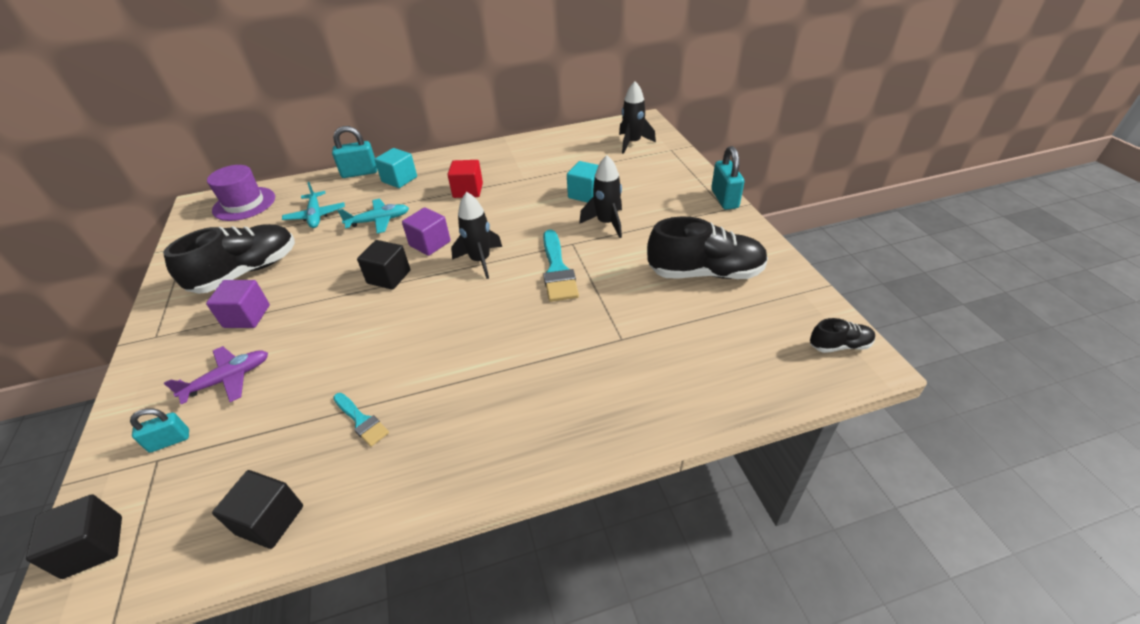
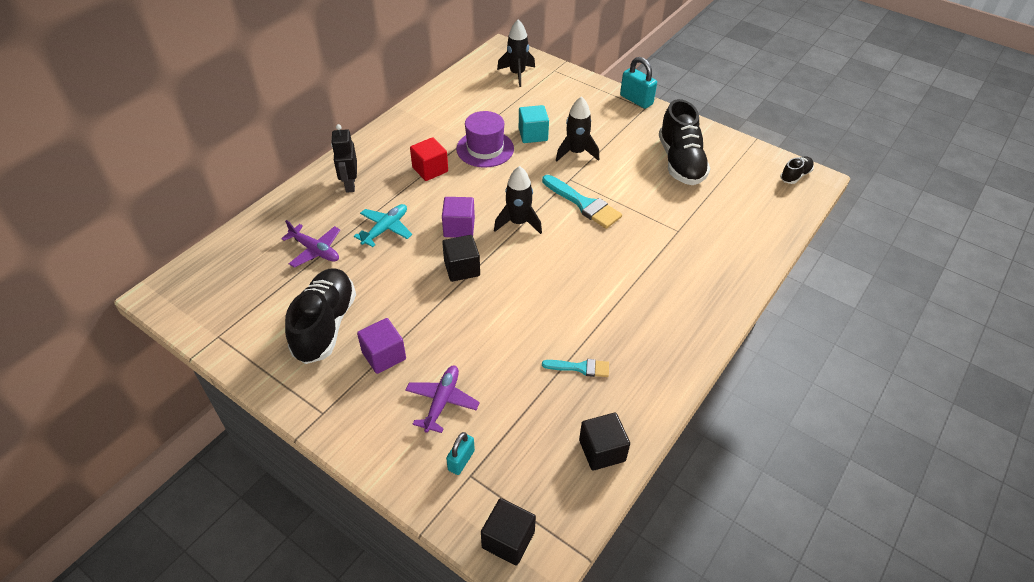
camera: 40 degrees left, 5 degrees up
purple hat [207,165,275,221] -> purple hat moved to [456,111,514,168]
turquoise plane [282,182,345,228] -> purple plane [281,220,340,268]
turquoise padlock [332,126,377,178] -> none
turquoise cube [374,148,417,188] -> black robot [331,124,357,193]
black shoe [647,217,768,279] -> black shoe turned 120 degrees clockwise [659,99,710,185]

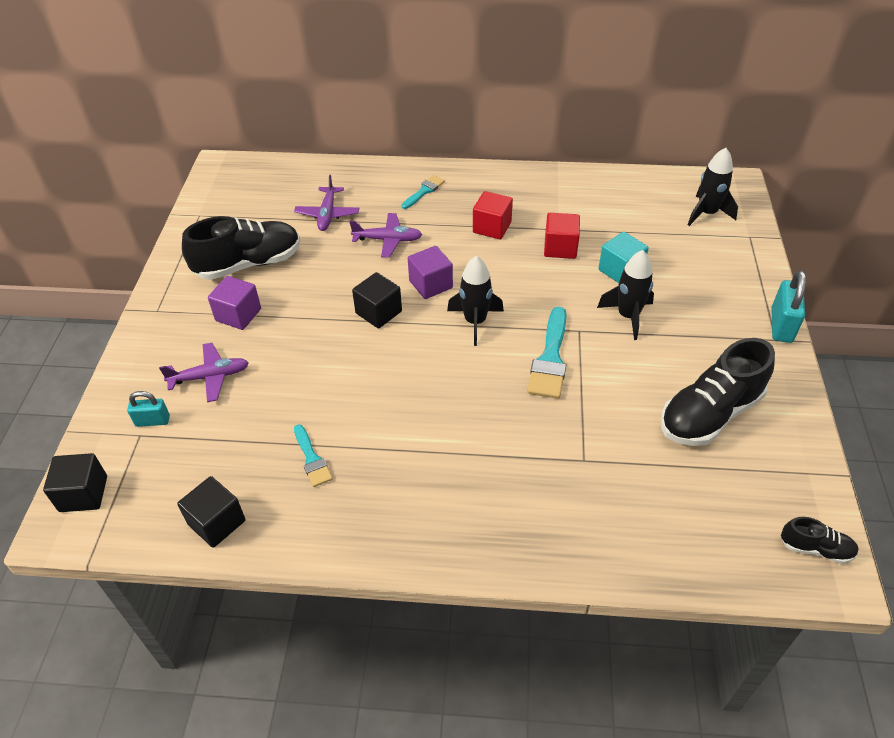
camera: 60 degrees right, 0 degrees up
black robot [331,124,357,193] -> turquoise brush [402,175,445,209]
turquoise plane [354,204,412,247] -> purple plane [349,213,422,258]
purple hat [456,111,514,168] -> red cube [544,213,580,259]

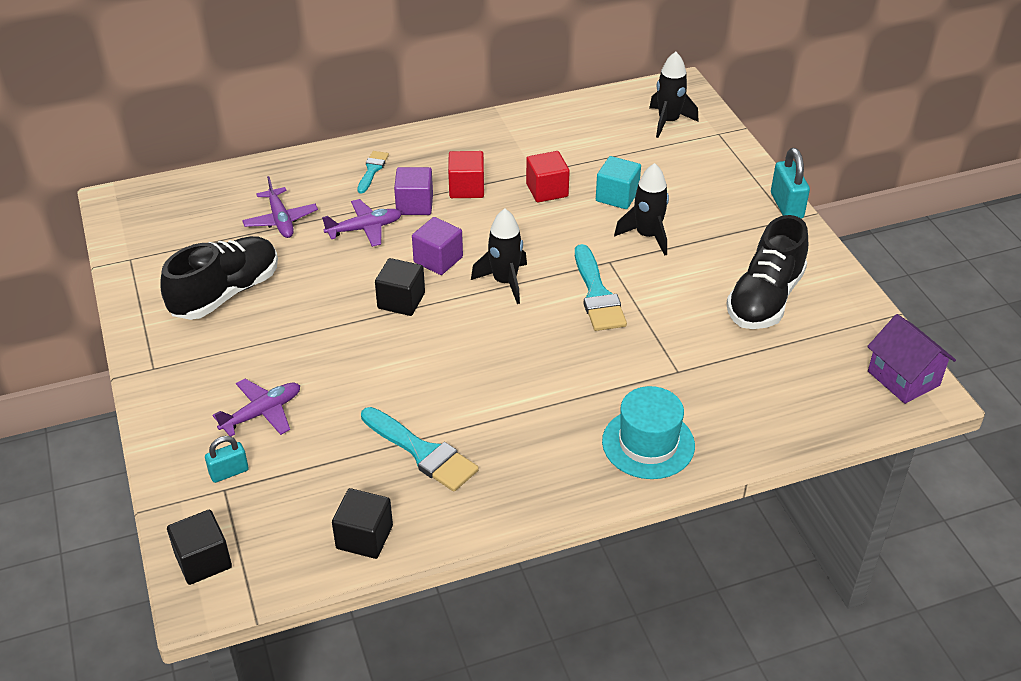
camera: 25 degrees left, 5 degrees down
purple cube [208,276,261,330] -> purple cube moved to [394,167,433,215]
turquoise brush [294,424,333,487] -> turquoise brush [361,407,479,492], size x1.71
black shoe [781,517,859,564] -> purple house [867,314,956,404]
none -> turquoise hat [602,386,695,479]

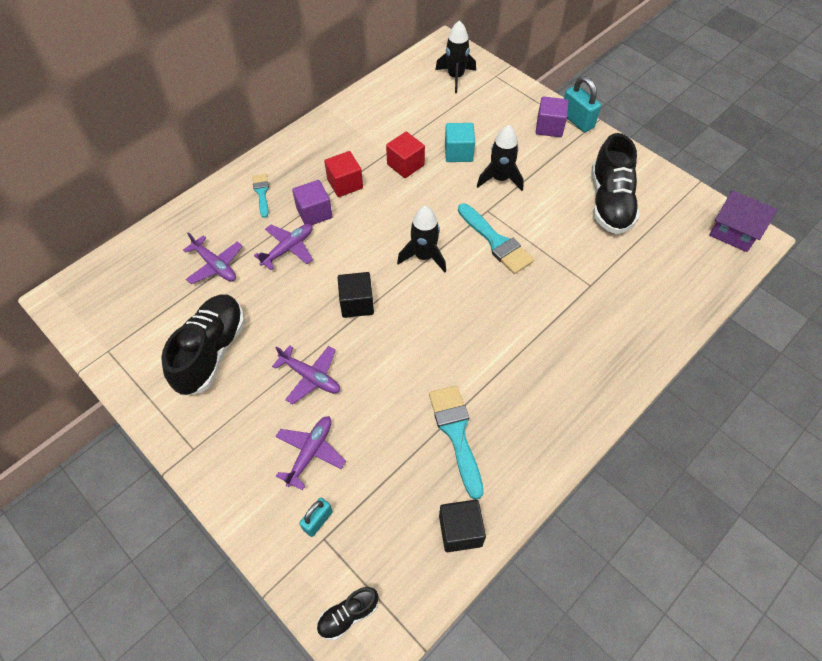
camera: 25 degrees left, 15 degrees up
black cube [167,510,232,585] -> black shoe [317,587,378,640]
turquoise brush [361,407,479,492] -> turquoise brush turned 120 degrees counterclockwise [429,385,483,500]
purple cube [412,217,463,275] -> purple cube moved to [536,96,569,137]
turquoise hat [602,386,695,479] -> none
none -> purple plane [272,345,340,405]

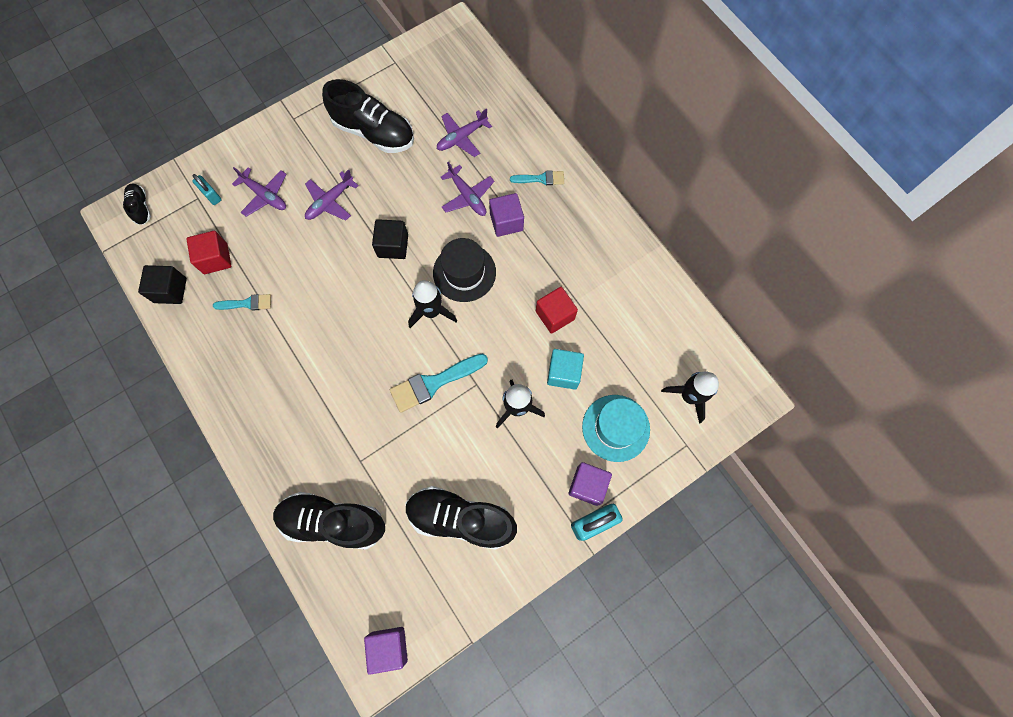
camera: 100 degrees right, 15 degrees up
red cube [324,151,363,197] -> red cube moved to [186,231,231,274]
turquoise brush [429,385,483,500] -> turquoise brush [213,294,271,311], size x0.59
purple house [709,190,778,252] -> purple cube [364,627,408,675]
none -> black shoe [273,492,385,550]
none -> black hat [433,238,496,302]
none -> turquoise hat [582,395,650,462]

